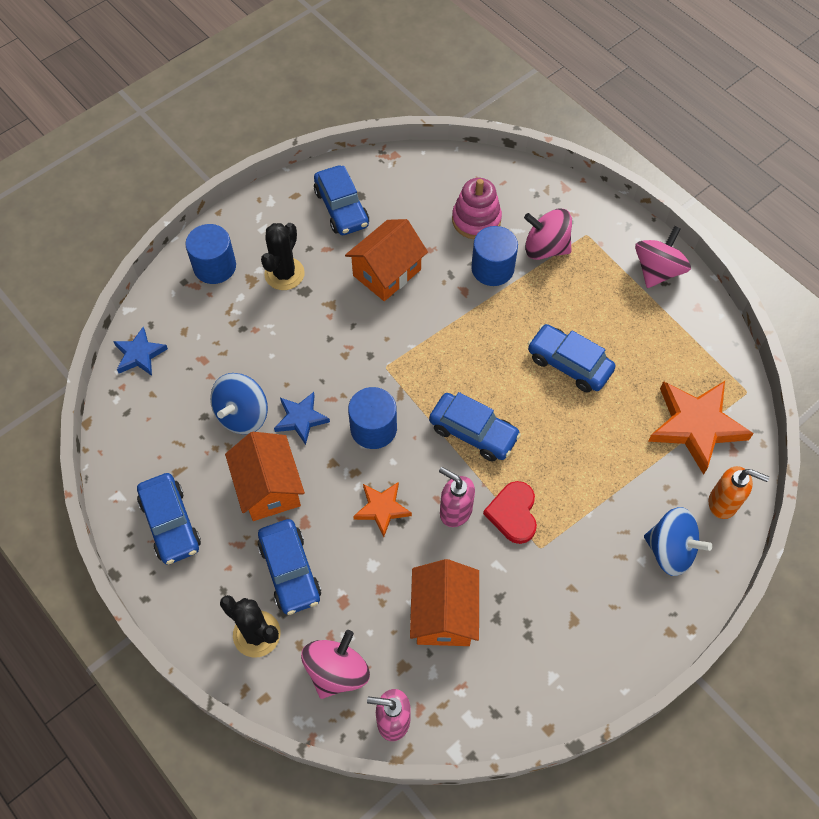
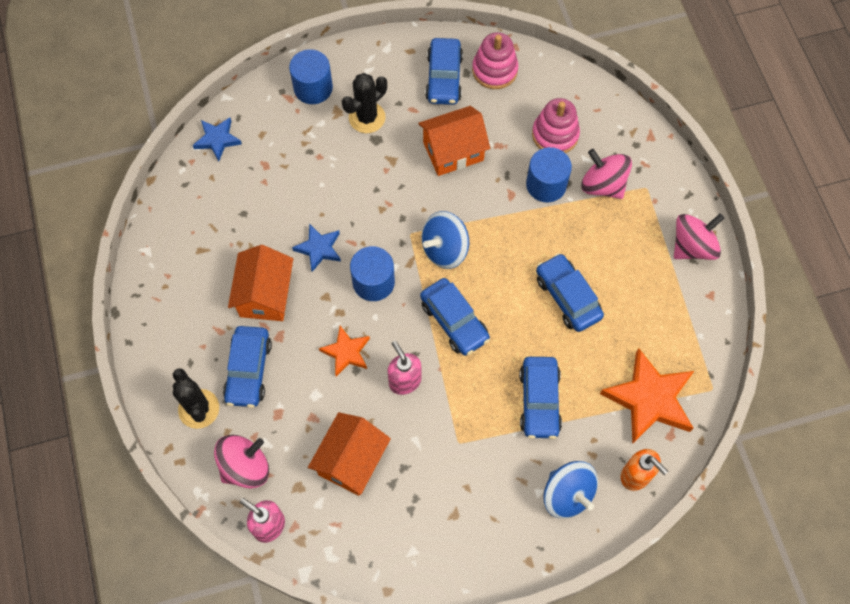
camera: 25 degrees right, 5 degrees up
blue car [137,473,201,565] -> blue car moved to [519,357,562,439]
blue spinning top [210,373,268,435] -> blue spinning top moved to [421,211,469,269]
red heart [483,481,537,544] -> none
none -> pink stacking toy [472,32,518,89]

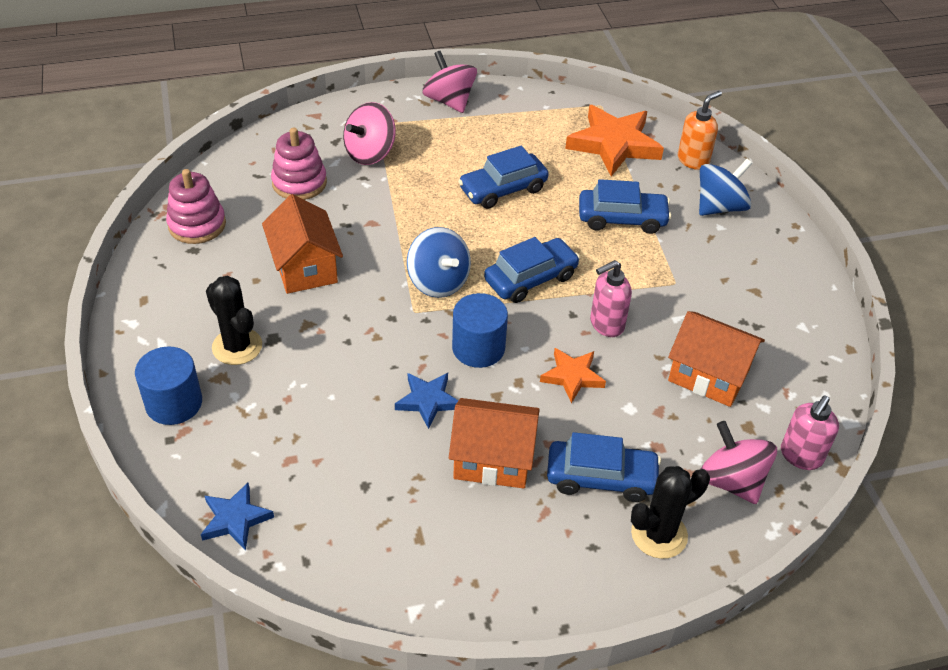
camera: 90 degrees left, 20 degrees down
blue car [425,38,463,105] -> none
blue cylinder [526,147,572,203] -> none

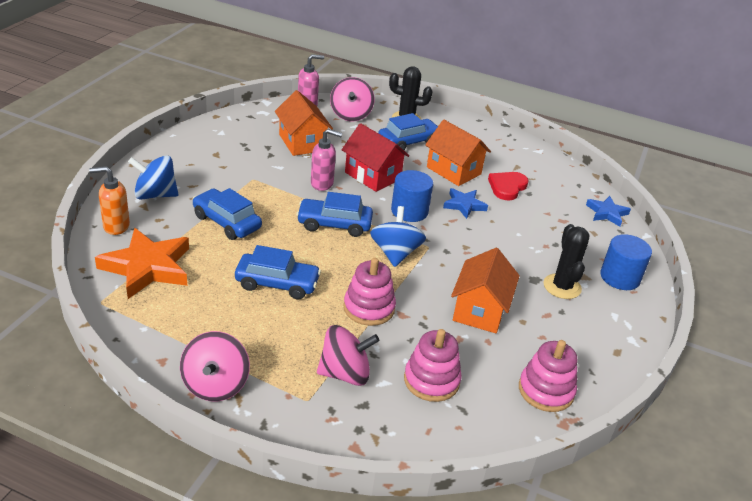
camera: 145 degrees left, 10 degrees down
orange star [540,348,606,403] -> red house [342,123,409,192]
blue car [547,432,661,502] -> blue car turned 105 degrees clockwise [378,113,438,150]
none -> pink stacking toy [343,258,396,326]
none -> red heart [488,172,529,200]

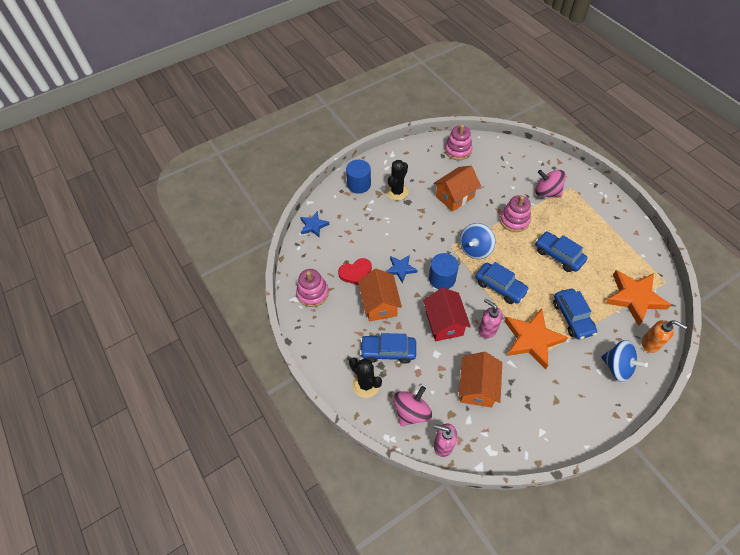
camera: 140 degrees left, 20 degrees up
pink spinning top [180,331,250,401] -> none
pink stacking toy [404,329,462,402] -> pink stacking toy moved to [296,269,329,307]
none -> orange star [504,309,568,370]

